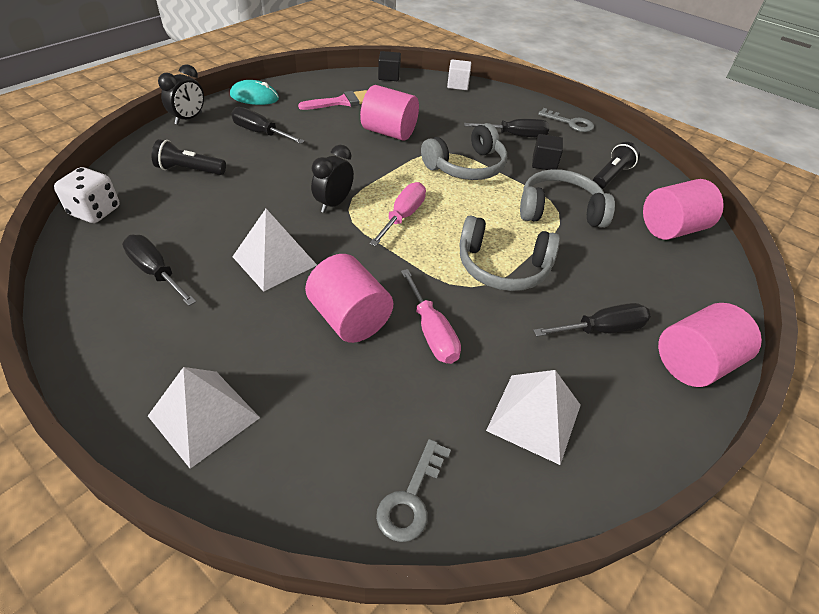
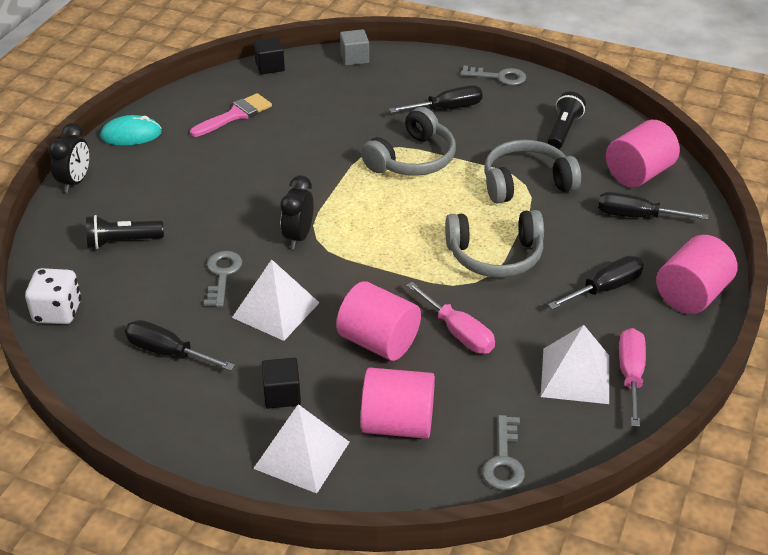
camera: 15 degrees left, 5 degrees down
black screwdriver [231,107,305,144] -> black screwdriver moved to [598,192,709,220]
pink cylinder [360,85,419,141] -> pink cylinder moved to [361,368,435,439]
pink screwdriver [369,182,426,246] -> pink screwdriver moved to [619,328,646,427]
white cube [447,59,471,90] -> grey cube [340,29,369,66]
black cube [532,134,563,170] -> black cube moved to [262,358,301,409]
none -> grey key [204,251,242,307]

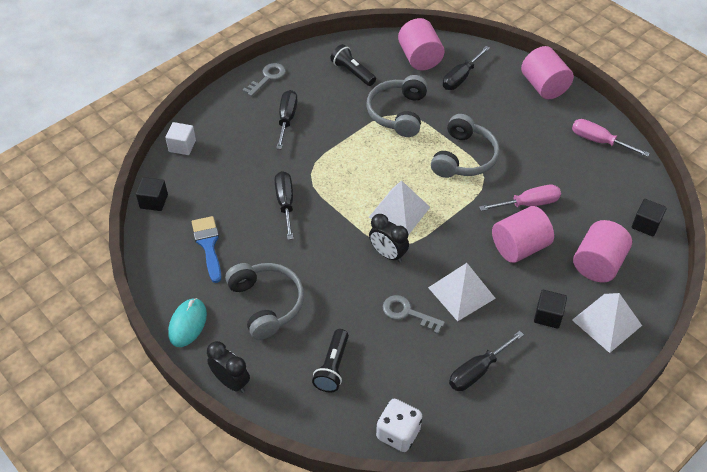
camera: 65 degrees left, 10 degrees up
pink brush [190,93,272,137] -> blue brush [192,216,221,283]
grey cube [340,29,369,66] -> white cube [165,122,196,155]
grey headphones [361,107,456,176] -> grey headphones moved to [225,263,304,340]
grey key [482,415,525,490] -> black cube [632,199,667,237]
white pyramid [541,325,609,404] -> white pyramid moved to [369,180,430,235]
black screwdriver [548,256,644,309] -> black screwdriver moved to [275,171,293,240]

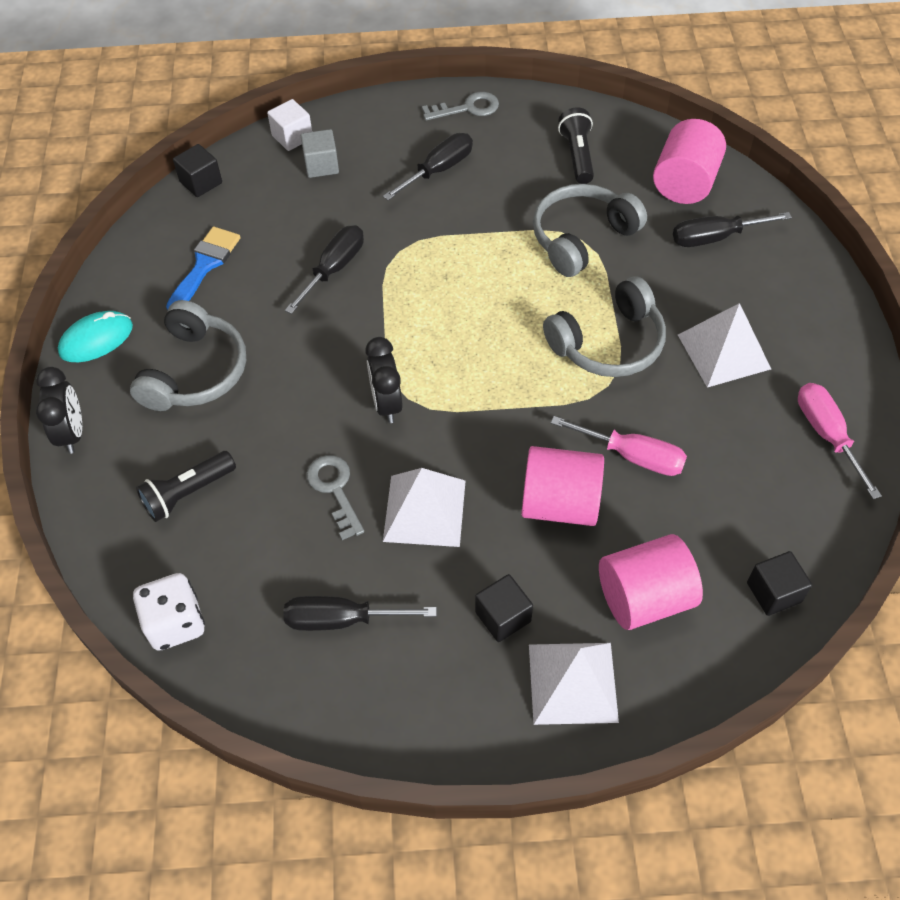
camera: 40 degrees right, 5 degrees up
white pyramid [369,180,430,235] -> white pyramid moved to [678,303,771,388]
pink cylinder [521,46,574,99] -> none
none -> grey cube [301,129,339,178]

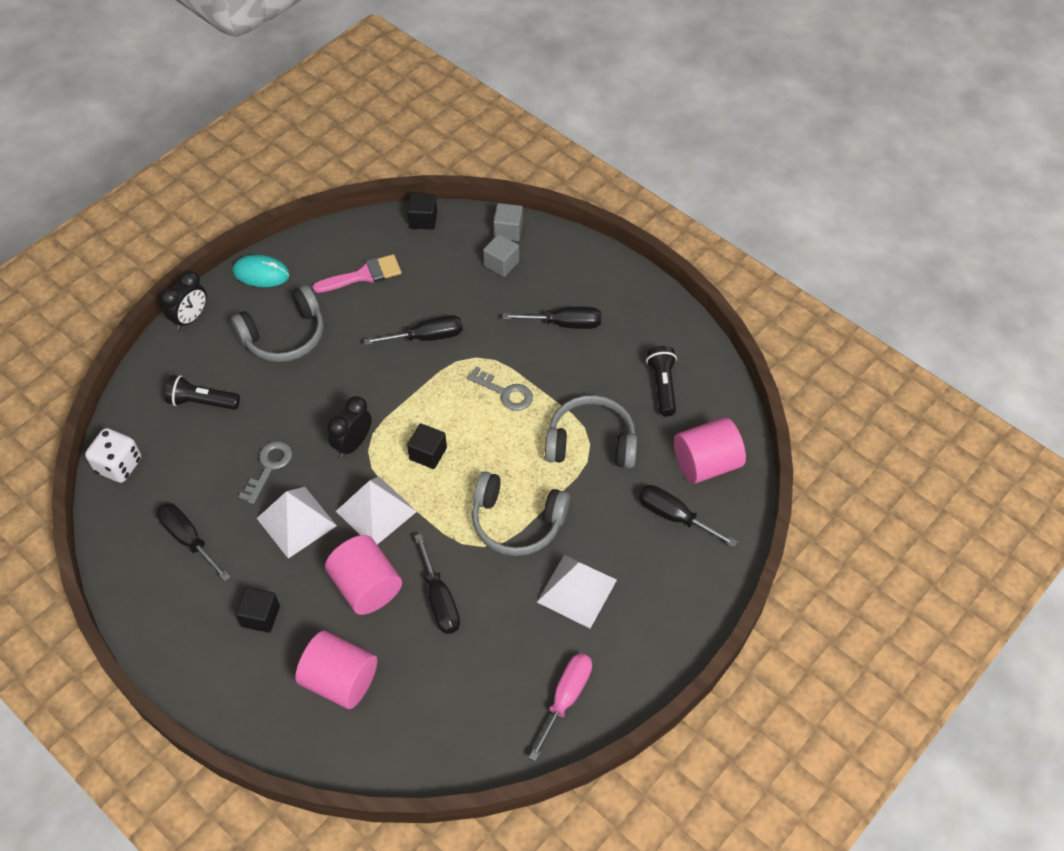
camera: 45 degrees right, 0 degrees up
blue brush [166,227,240,310] -> pink brush [312,254,401,293]
white cube [267,99,312,151] -> grey cube [493,203,523,241]
grey key [422,92,499,121] -> grey key moved to [467,366,533,411]
white pyramid [529,643,619,725] -> white pyramid moved to [336,476,417,545]
pink screwdriver [551,416,687,476] -> black screwdriver [414,534,460,634]
black flashlight [558,108,594,184] -> black flashlight turned 45 degrees counterclockwise [646,346,677,416]
black cube [747,551,812,616] -> black cube moved to [407,423,447,469]

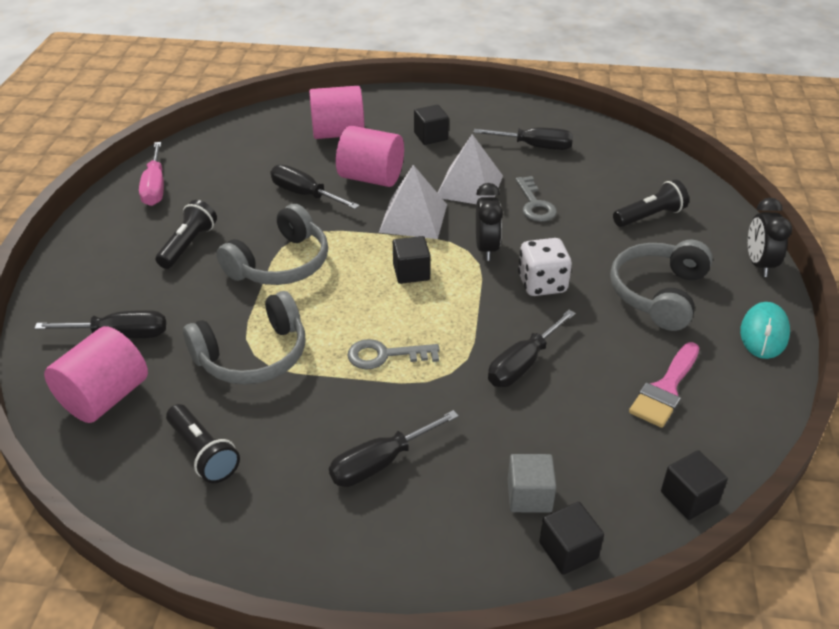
camera: 145 degrees right, 15 degrees down
white dice [85,428,141,483] -> white dice moved to [518,238,572,296]
turquoise mouse [233,255,290,287] -> turquoise mouse turned 45 degrees counterclockwise [740,302,790,359]
grey headphones [472,471,570,556] -> grey headphones turned 150 degrees clockwise [217,204,328,285]
grey cube [493,203,523,241] -> black cube [539,502,604,575]
white pyramid [537,555,617,628] -> black flashlight [156,200,217,269]

